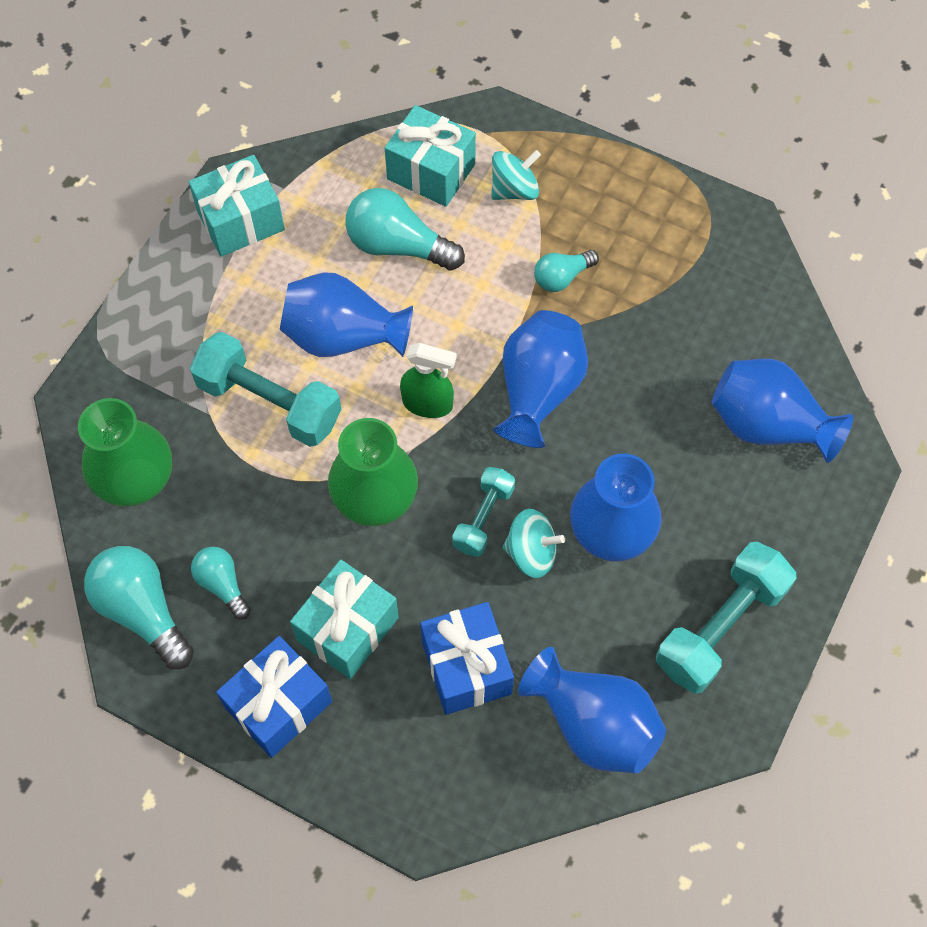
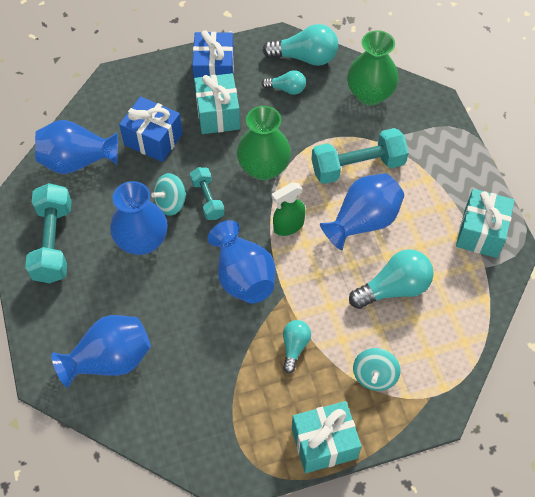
camera: 135 degrees right, 5 degrees down
turquoise gift [385,105,476,207] -> turquoise gift moved to [292,401,362,473]

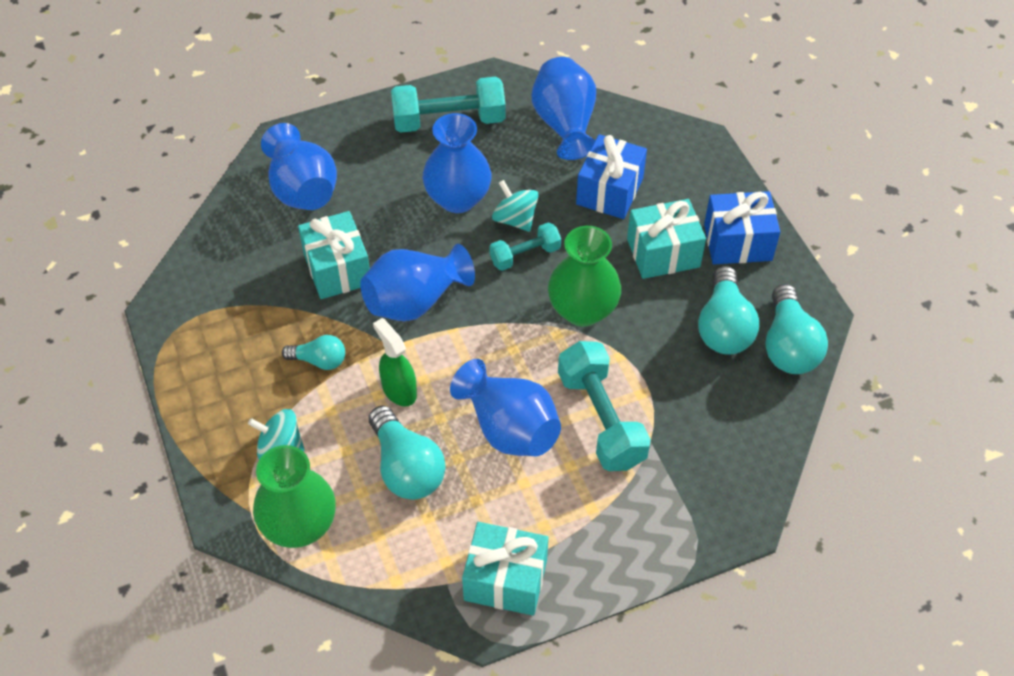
camera: 85 degrees right, 5 degrees down
turquoise light bulb [261,70,306,95] -> turquoise light bulb [698,266,759,354], size x1.72
green spray bottle [272,182,306,236] -> green spray bottle moved to [373,318,417,406]
turquoise gift [292,401,362,473] -> turquoise gift moved to [298,211,370,299]
green vase [347,30,399,105] -> green vase moved to [253,445,336,548]

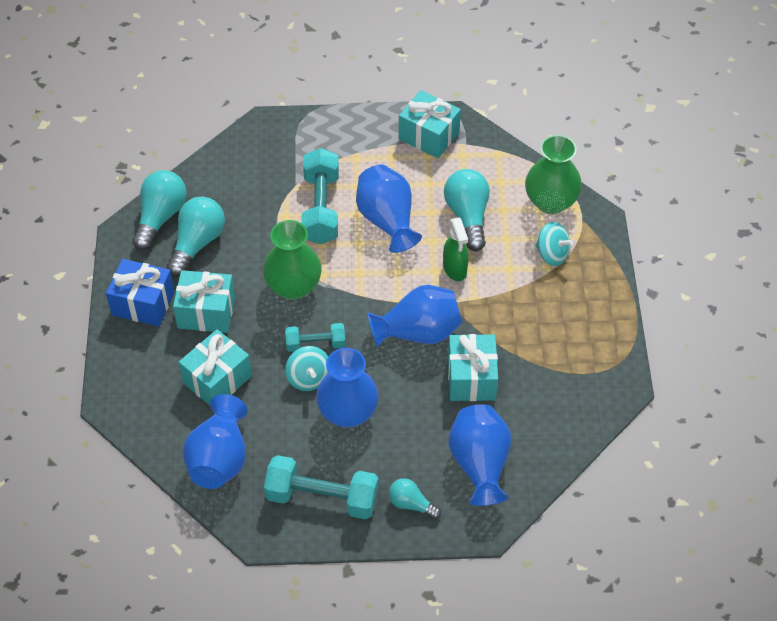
camera: 160 degrees left, 0 degrees up
turquoise light bulb [282,335,345,370] -> turquoise light bulb moved to [389,478,441,519]
blue gift [576,134,647,219] -> turquoise gift [178,329,252,405]

